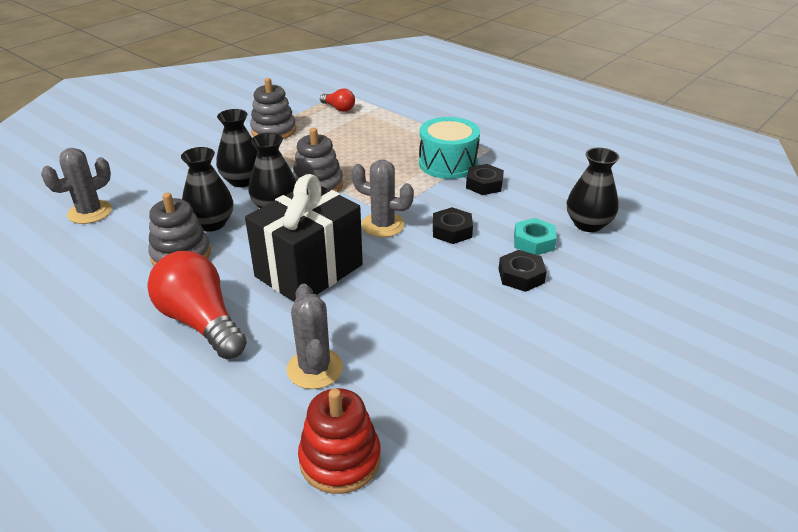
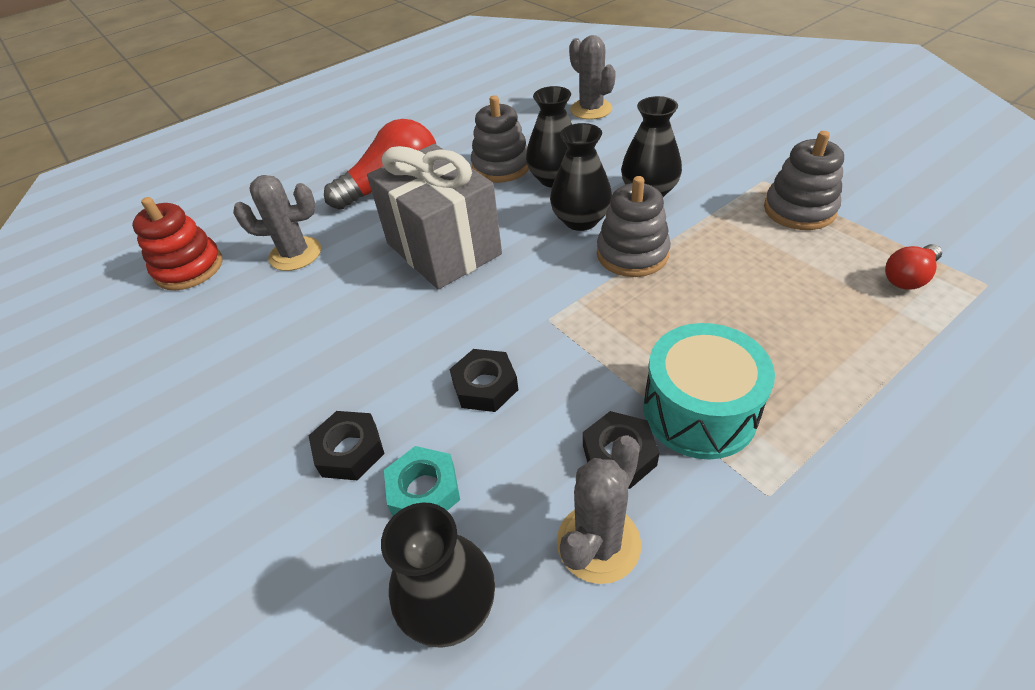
camera: 105 degrees right, 10 degrees up
black gift [245,174,363,302] -> grey gift [367,144,502,289]
grey cactus [351,160,414,237] -> grey cactus moved to [557,435,641,584]

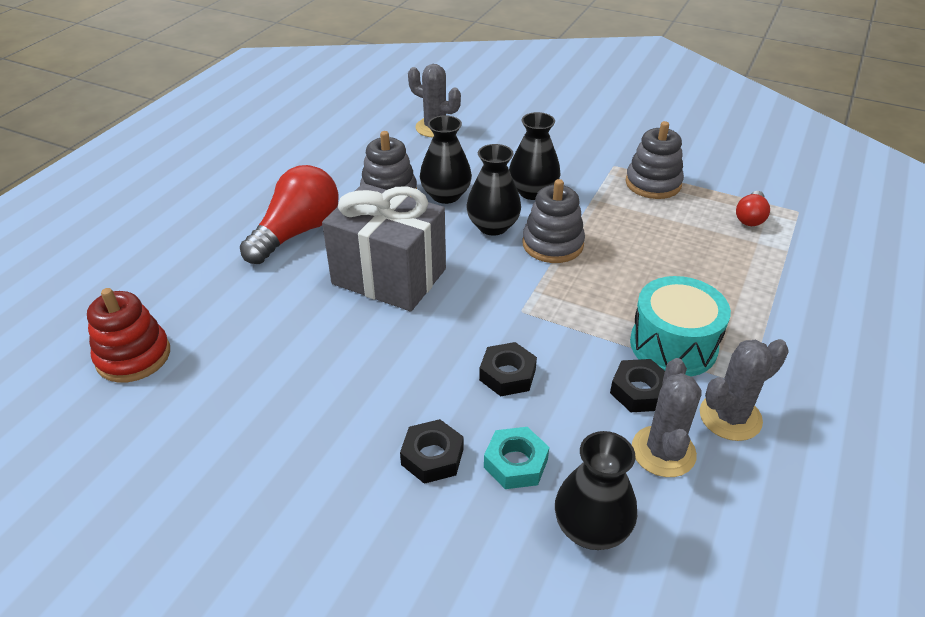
camera: 30 degrees left, 5 degrees down
grey cactus [233,175,321,271] -> grey cactus moved to [700,339,789,441]

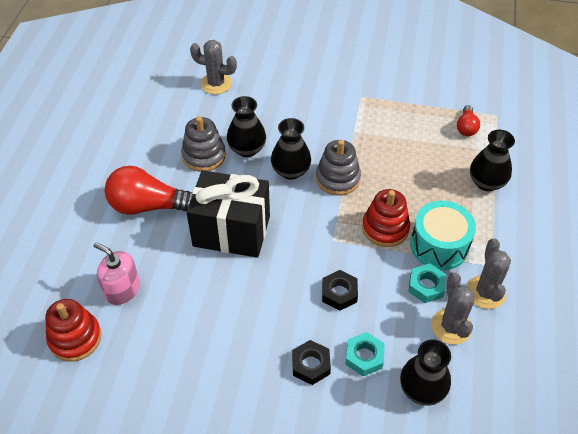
camera: 15 degrees left, 10 degrees up
red light bulb [240,165,339,264] -> red light bulb turned 105 degrees counterclockwise [105,166,192,215]
grey gift [322,183,446,311] -> black gift [186,170,270,258]
black vase [509,112,560,200] -> black vase moved to [470,130,515,191]
black nut [610,359,665,412] -> turquoise nut [408,263,446,303]
grey stacking toy [626,121,684,199] -> none
grey cactus [700,339,789,441] -> grey cactus turned 45 degrees counterclockwise [467,238,511,309]
none -> pink soap dispenser [94,242,140,305]
none -> red stacking toy [362,189,410,247]

